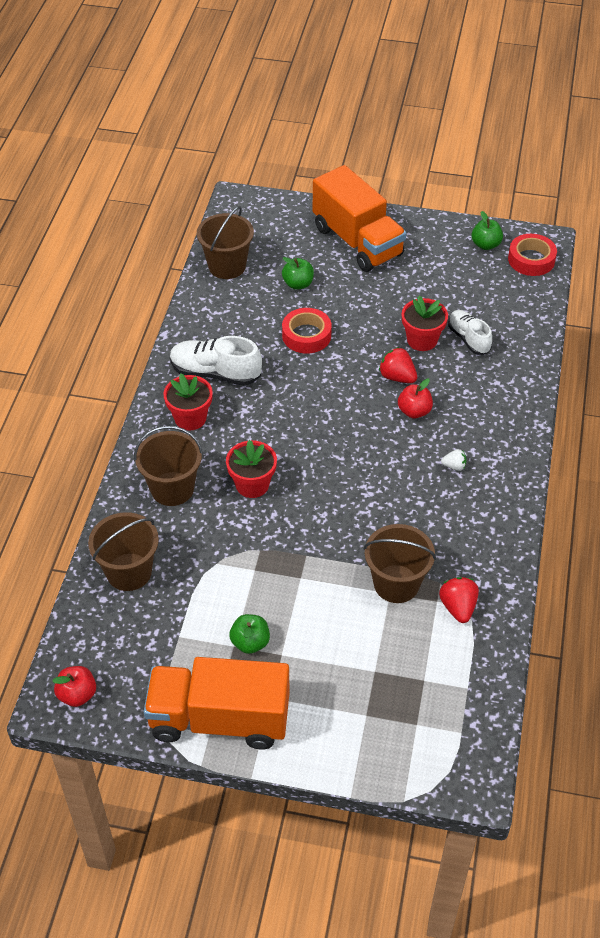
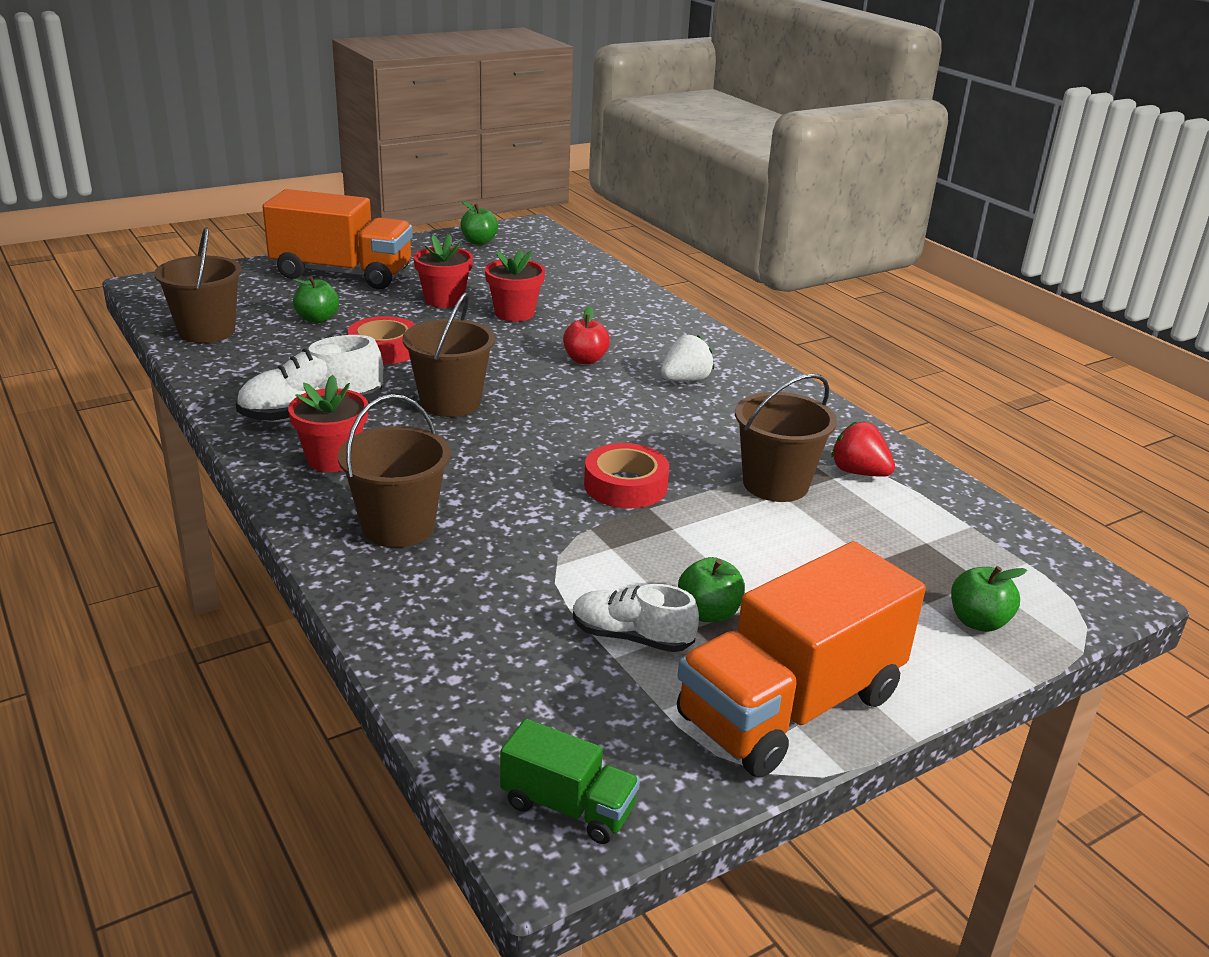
camera: 45 degrees left, 20 degrees down
red apple [52,666,96,707] -> green truck [500,719,640,844]
brown bucket [88,512,159,591] -> brown bucket moved to [403,292,495,417]
red flower pot [226,440,277,498] -> red flower pot moved to [413,234,473,308]
red strawberry [379,347,417,383] -> none
white strawberry [441,449,467,471] -> white strawberry [661,335,714,382], size x1.67
white shoe [448,310,492,355] -> white shoe moved to [573,584,699,652]
red tape [508,234,557,276] -> red tape moved to [584,443,669,508]
none -> green apple [951,566,1027,632]

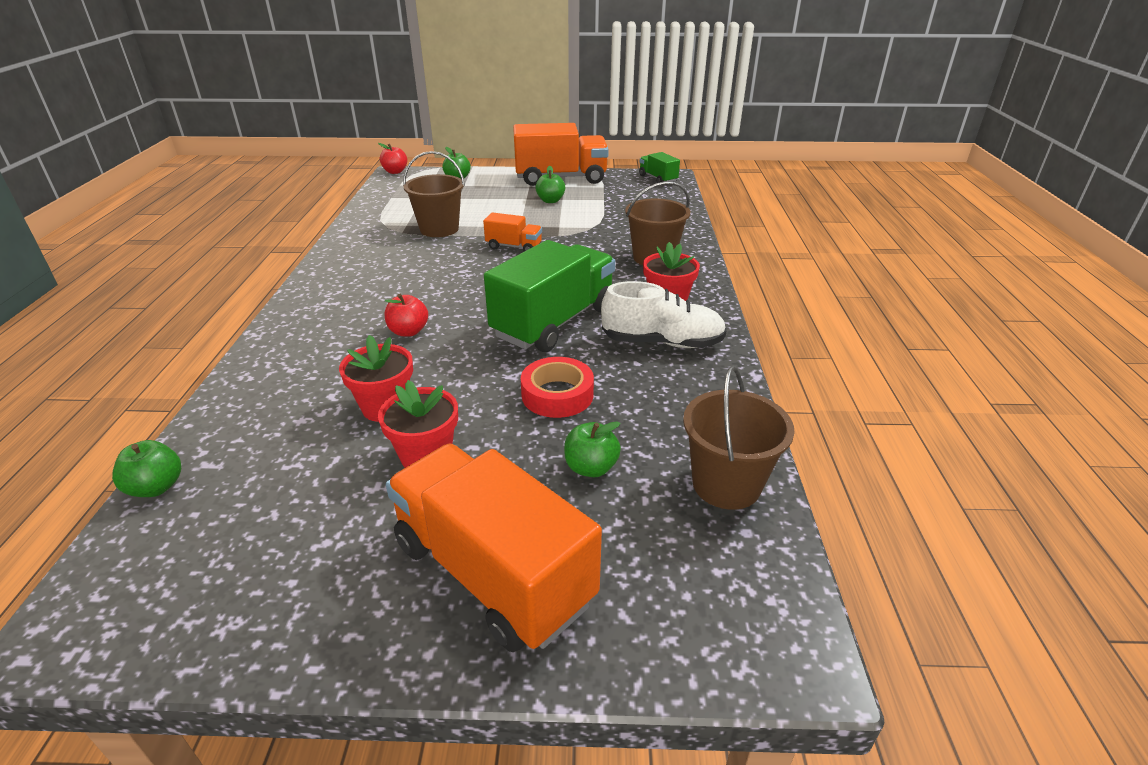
camera: 145 degrees left, 5 degrees up
brown bucket [403,292,495,417] -> green truck [484,240,615,352]
green apple [460,201,498,245] -> green apple moved to [112,440,181,497]
white shoe [573,584,699,652] -> none
red tape [584,443,669,508] -> orange truck [483,212,542,251]
white strawberry [661,335,714,382] -> none
red strawberry [832,421,895,477] -> none
none -> red apple [378,143,408,174]

